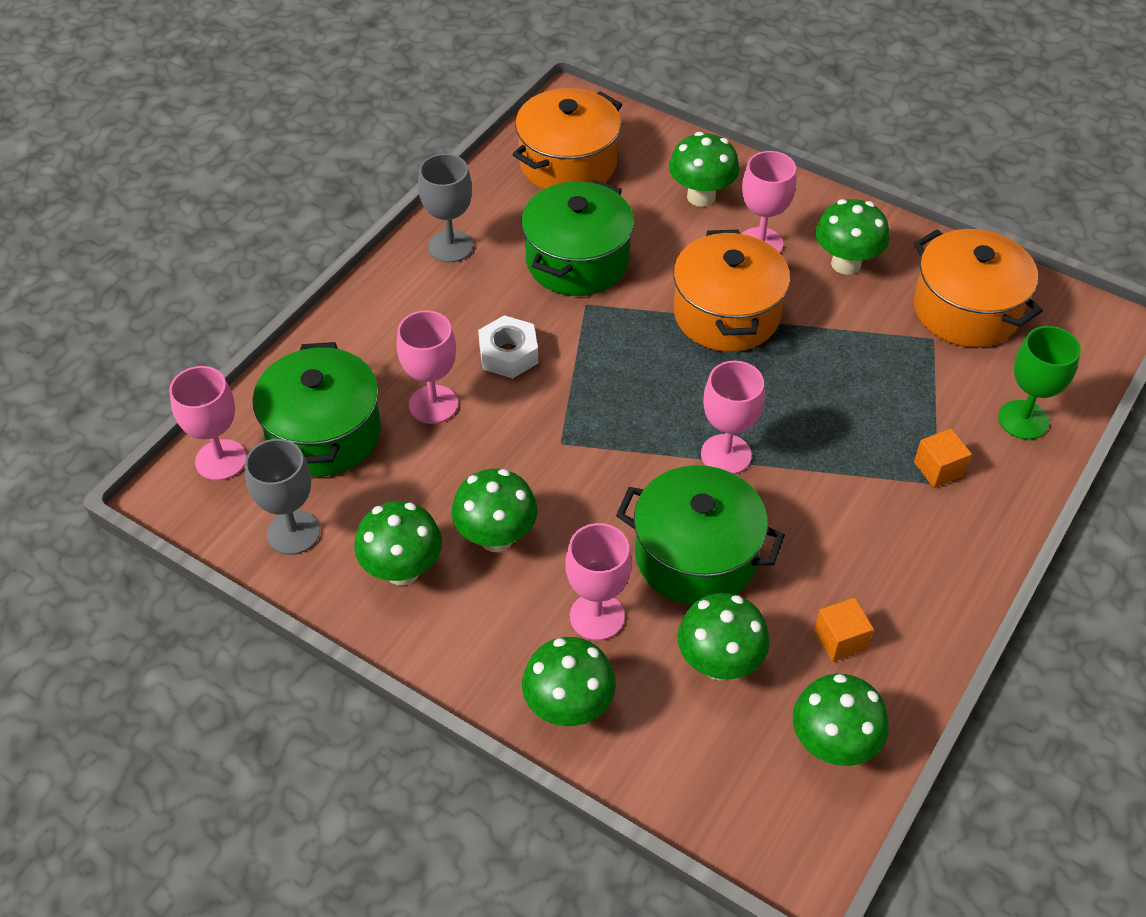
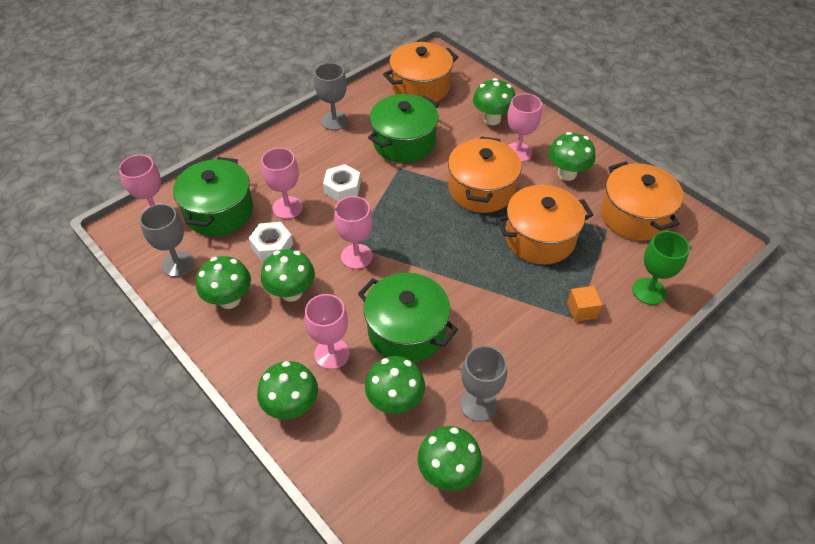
camera: 15 degrees right, 0 degrees up
pink goblet [701,361,765,474] -> pink goblet moved to [334,196,373,269]
orange cube [814,598,874,662] -> grey goblet [460,346,507,422]
none -> white nut [249,222,293,261]
none -> orange pot [496,185,593,264]

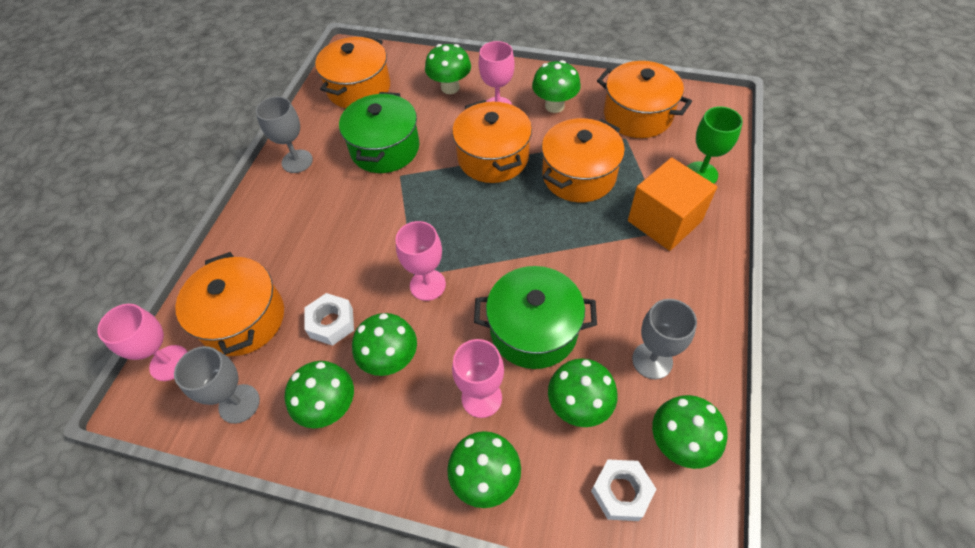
camera: 30 degrees left, 5 degrees up
green pot [173,157,253,236] -> orange pot [175,252,284,356]
pink goblet [261,148,303,219] -> none
white nut [323,164,361,202] -> white nut moved to [591,460,656,521]
orange cube [567,286,602,322] -> orange cube [628,157,717,251], size x2.16

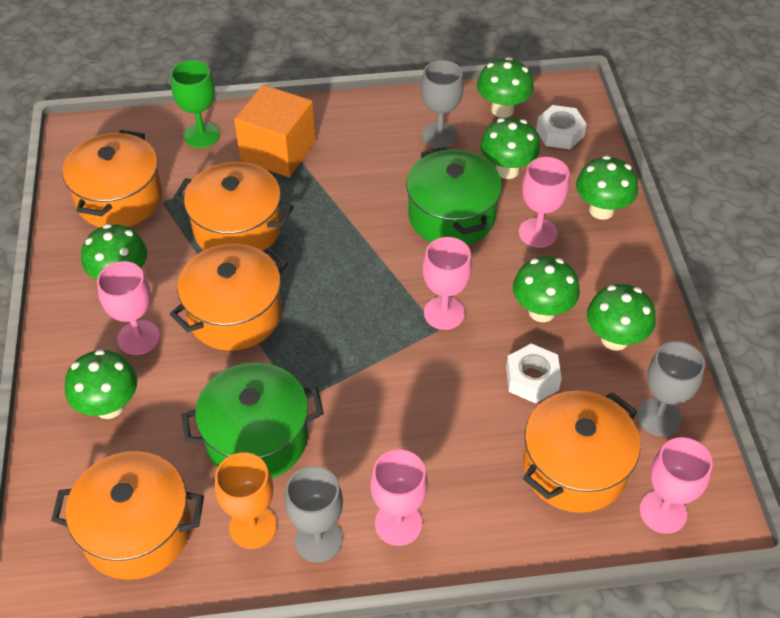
camera: 115 degrees left, 5 degrees down
none -> orange goblet [215,452,277,549]
none -> pink goblet [370,450,428,546]

